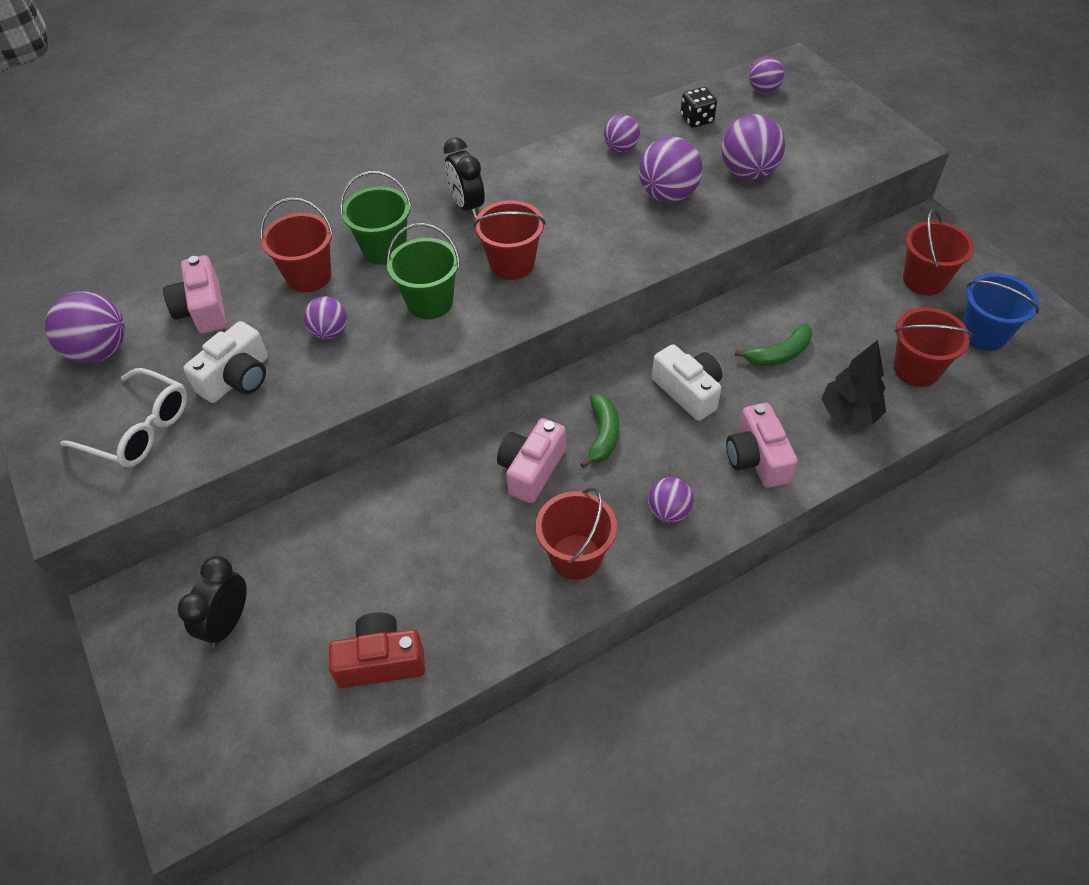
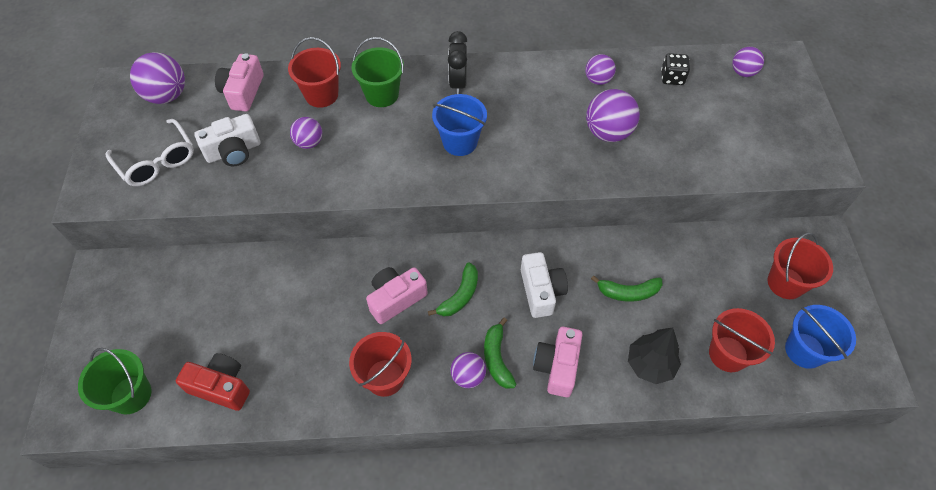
camera: 25 degrees right, 5 degrees up
black clock [177,556,247,647] -> none
green bucket [387,223,460,319] -> green bucket moved to [78,348,151,414]
red bucket [473,200,546,280] -> blue bucket [432,94,487,156]
purple ball [722,114,785,179] -> none
none -> green banana [484,318,517,389]

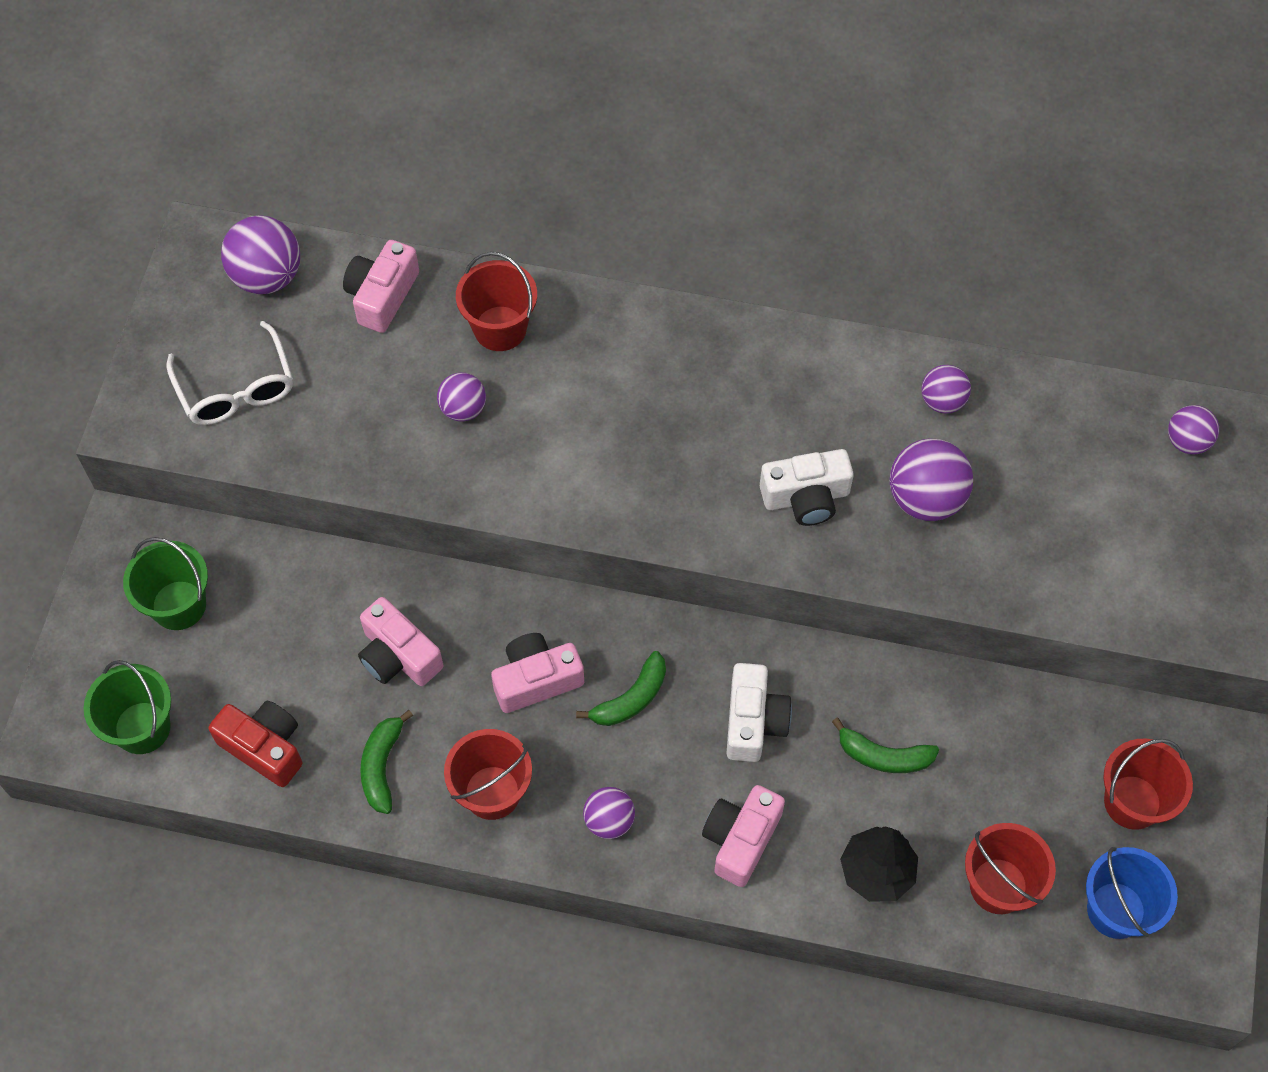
camera: 15 degrees right, 5 degrees up
white camera [194,114,260,166] -> white camera moved to [760,449,854,526]
green bucket [351,37,404,107] -> green bucket moved to [123,537,208,630]
blue bucket [432,94,487,156] -> none
black clock [448,31,467,94] -> none
green banana [484,318,517,389] -> green banana moved to [360,710,413,814]
black dice [661,53,690,85] -> none
none -> pink camera [358,597,443,686]

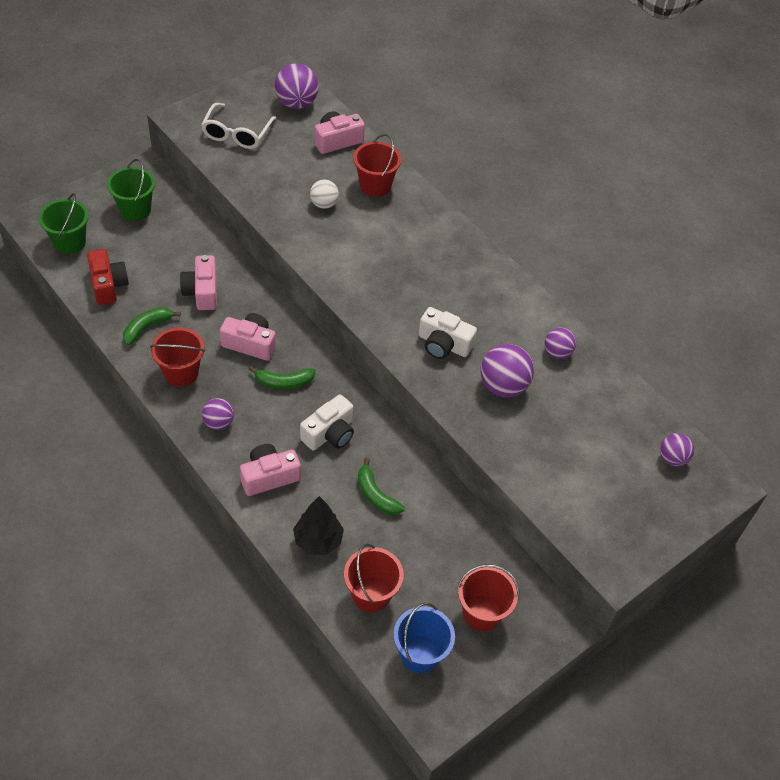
camera: 35 degrees right, 10 degrees down
purple ball [437,373,486,422] -> white ball [310,180,339,208]

